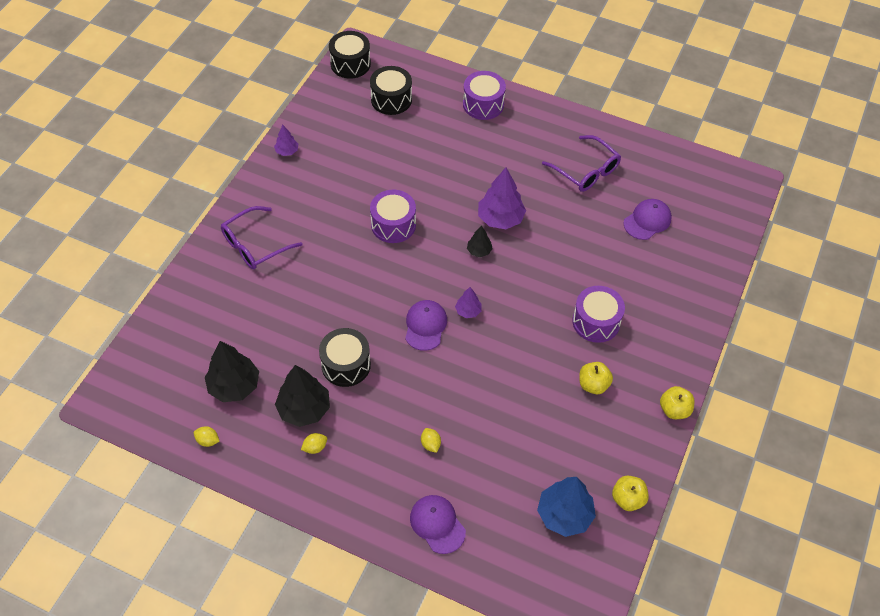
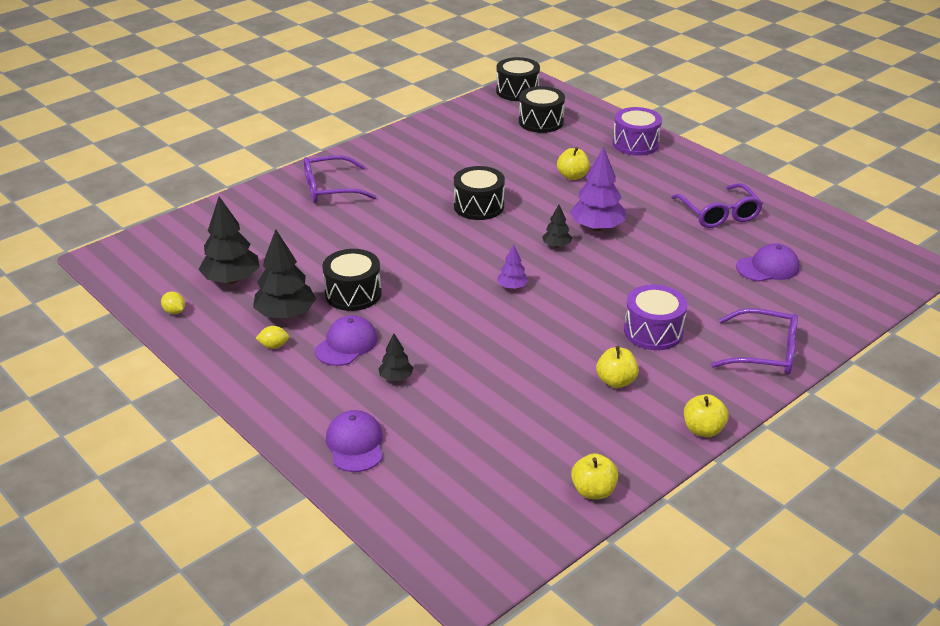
camera: 25 degrees right, 20 degrees down
purple tree [274,125,298,156] -> none
purple drum [370,190,416,243] -> black drum [454,166,505,220]
purple cap [405,300,447,351] -> purple cap moved to [315,315,378,366]
yellow lemon [421,428,441,453] -> black tree [378,334,413,381]
blue tree [537,477,596,537] -> none
none -> yellow apple [557,147,590,180]
none -> purple glasses [711,308,798,375]

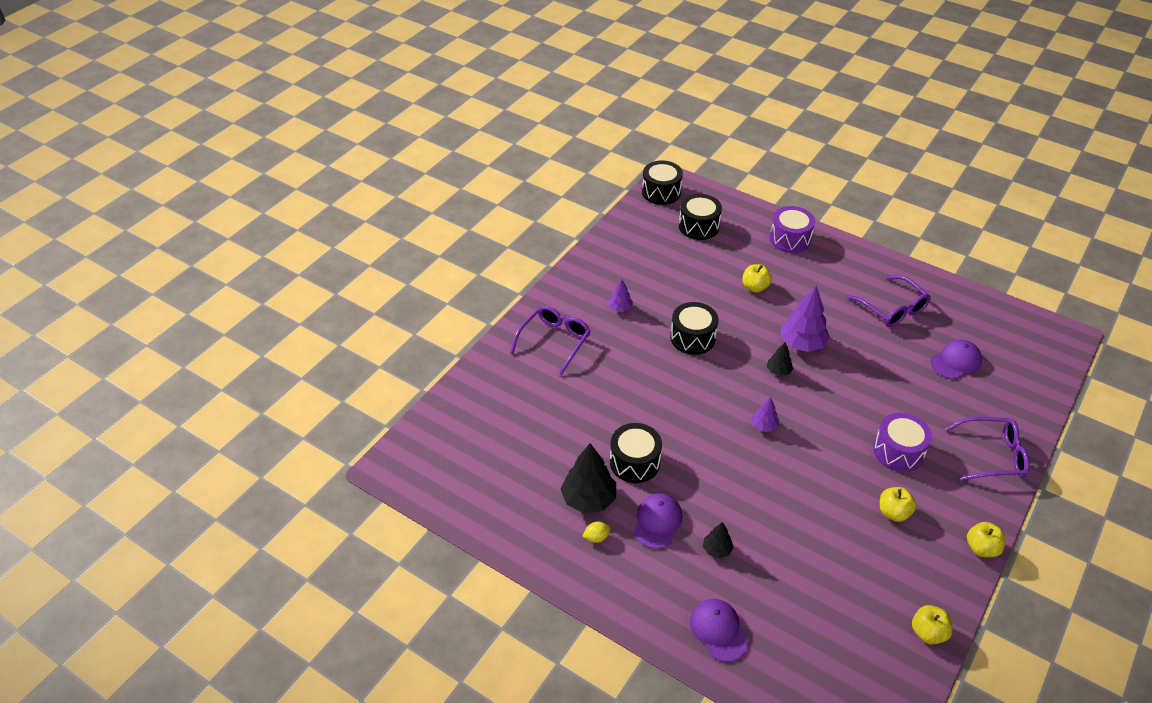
camera: 15 degrees left, 10 degrees up
yellow lemon [161,292,185,314] -> none
black tree [199,196,260,284] -> none
purple glasses [304,155,377,203] -> purple glasses turned 150 degrees clockwise [510,306,591,375]
none -> purple tree [608,279,633,311]

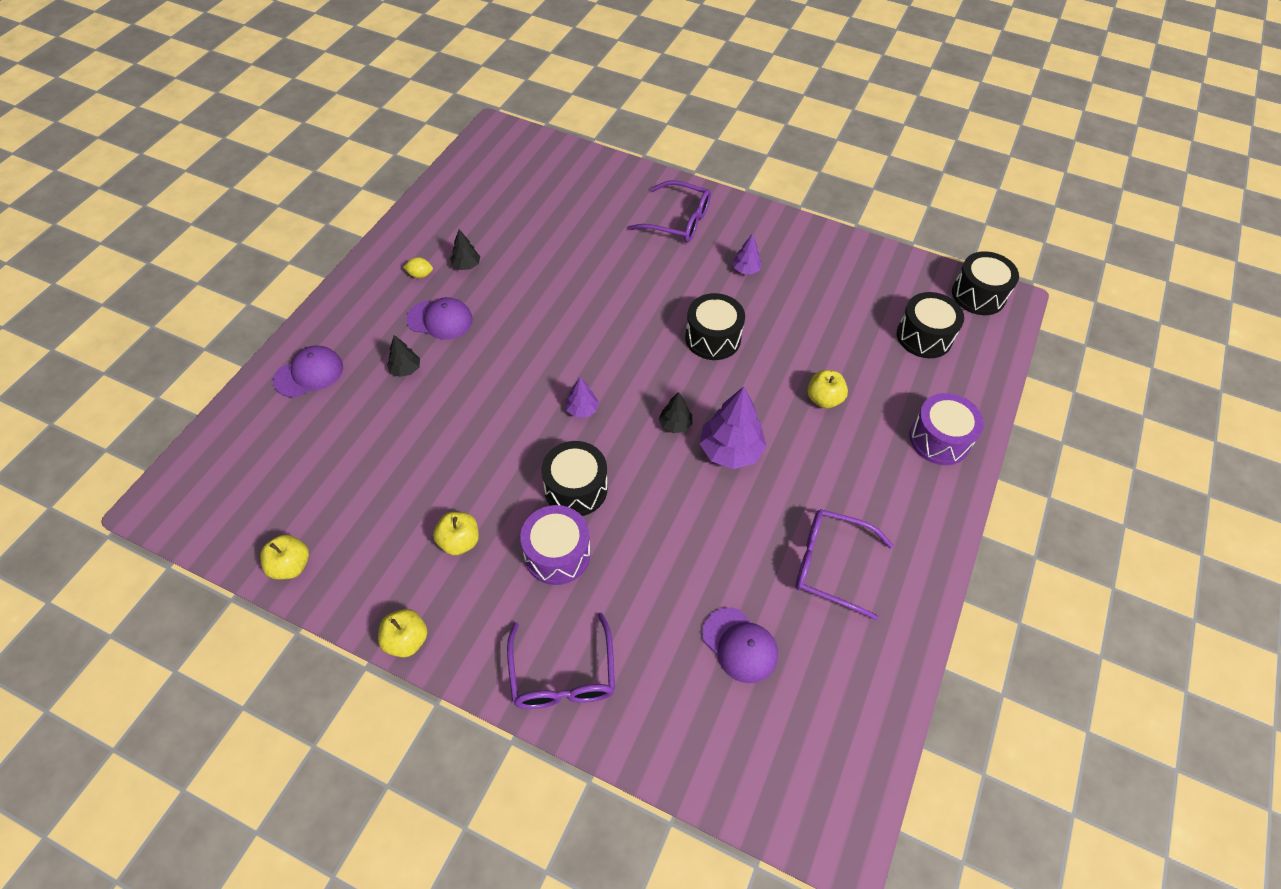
camera: 80 degrees right, 10 degrees up
black tree [561,443,616,513] -> black tree [450,229,480,270], size x0.52
yellow lemon [582,522,611,543] -> yellow lemon turned 60 degrees counterclockwise [403,257,433,278]
black drum [610,423,662,483] -> black drum moved to [541,441,608,516]
purple glasses [847,275,931,327] -> purple glasses turned 60 degrees clockwise [796,509,893,620]

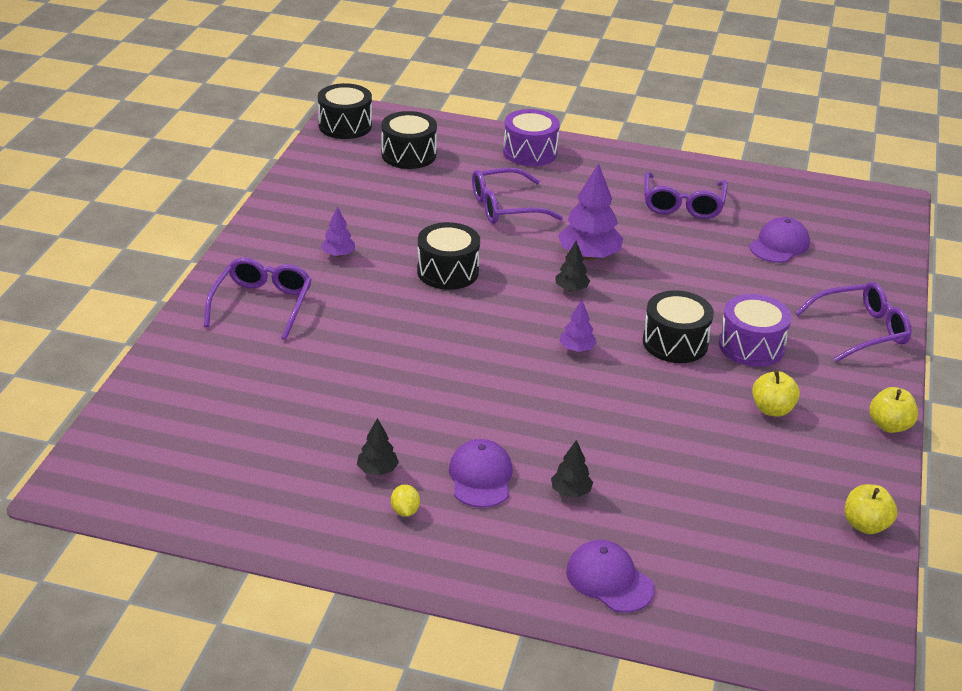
camera: 100 degrees left, 20 degrees down
yellow apple [807,370,848,409] -> purple glasses [472,168,563,224]

